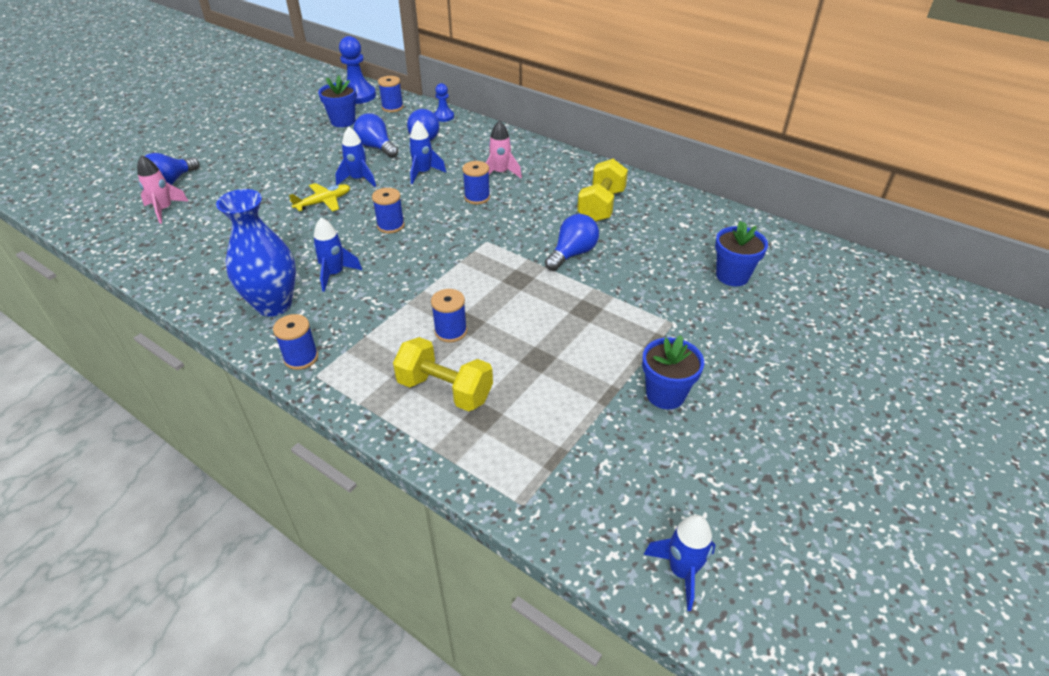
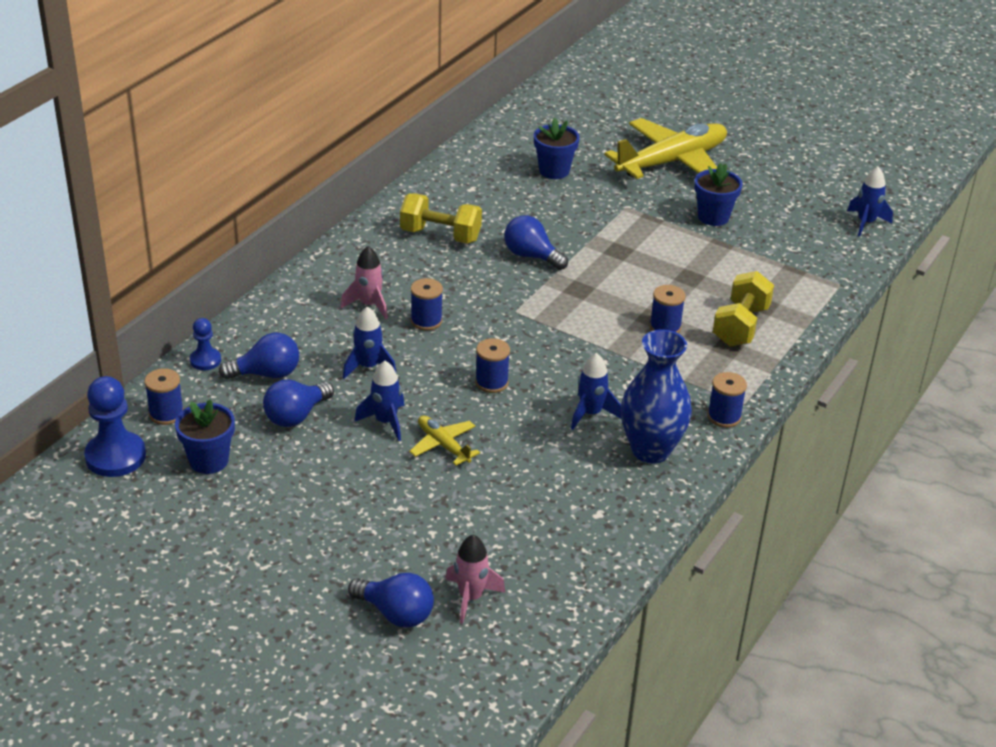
camera: 95 degrees left, 5 degrees down
none -> yellow plane [604,118,727,179]

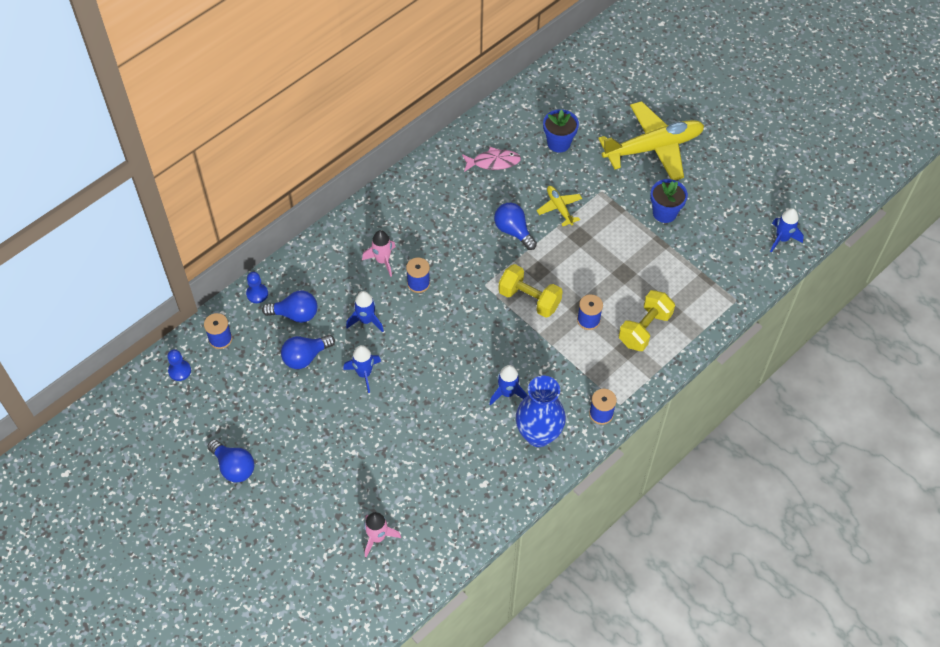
camera: 15 degrees right, 20 degrees up
blue pawn [84,376,146,477] -> blue pawn [167,349,191,381], size x0.56
blue flower pot [175,399,235,474] -> none
blue light bulb [348,573,434,628] -> blue light bulb moved to [207,440,254,483]
yellow dumbbell [400,193,482,244] -> yellow dumbbell moved to [498,264,563,318]
yellow plane [409,415,480,466] -> yellow plane moved to [537,186,582,226]
blue spool [475,338,510,393] -> none
none -> pink fish [462,147,521,172]

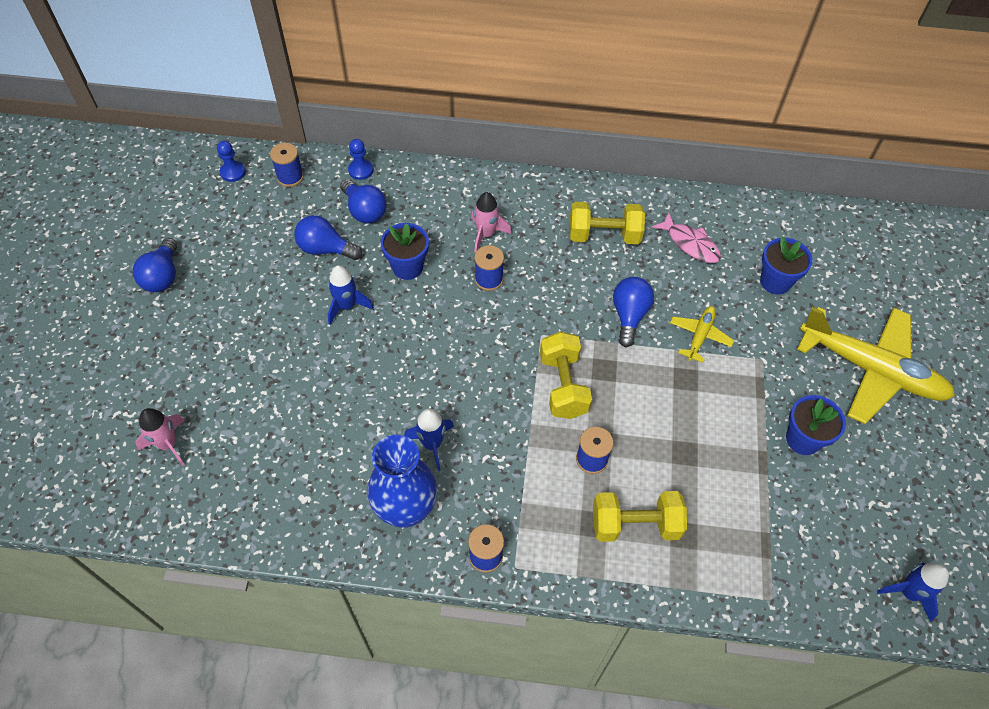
camera: 50 degrees right, 0 degrees up
blue rocket [346,291,384,332] -> blue flower pot [381,223,429,280]
none -> yellow dumbbell [569,202,645,244]

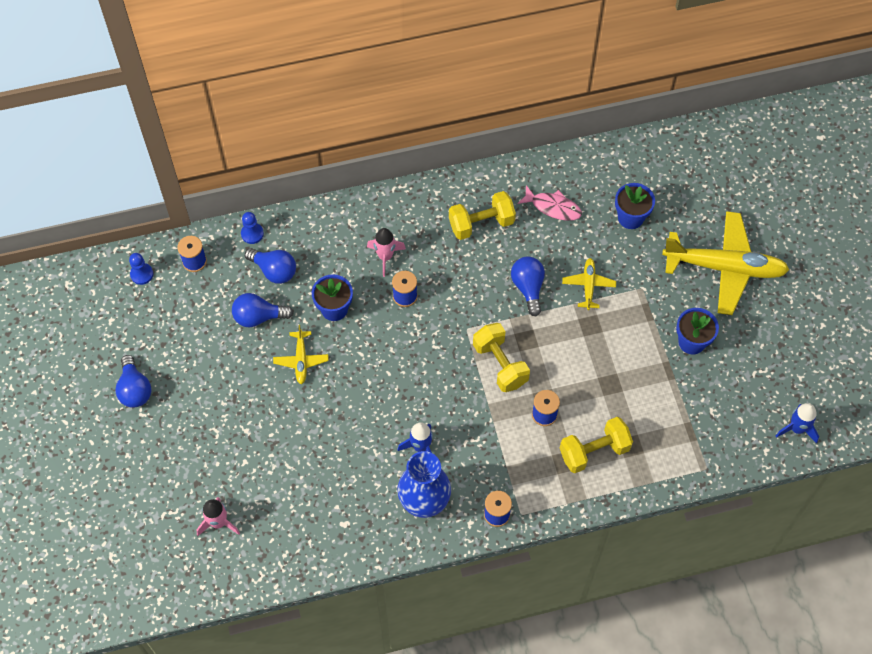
camera: 20 degrees left, 5 degrees up
blue rocket [328,265,374,324] -> yellow plane [273,325,329,384]

